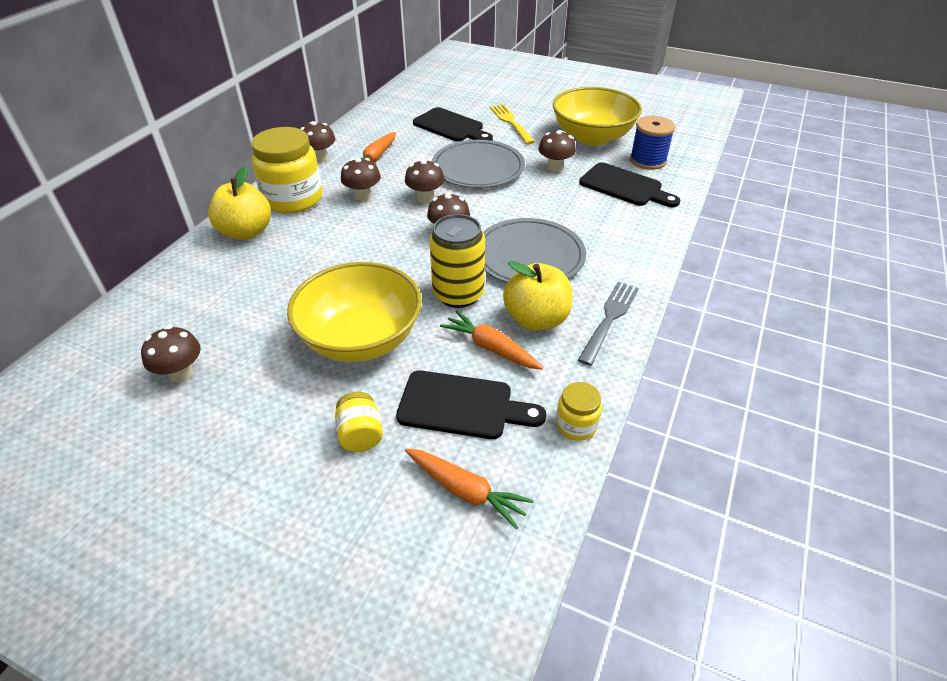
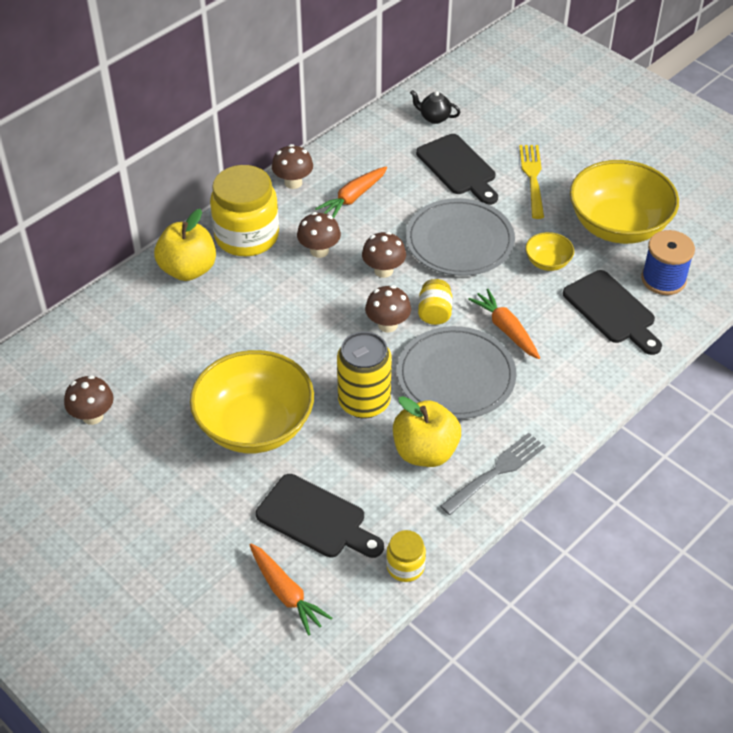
camera: 20 degrees right, 5 degrees up
yellow jar [335,392,383,452] -> yellow jar moved to [418,279,452,325]
orange carrot [440,311,543,370] -> orange carrot moved to [468,289,540,359]
brown mushroom [538,130,576,172] -> yellow bowl [525,232,574,271]
none -> black teapot [410,90,460,124]

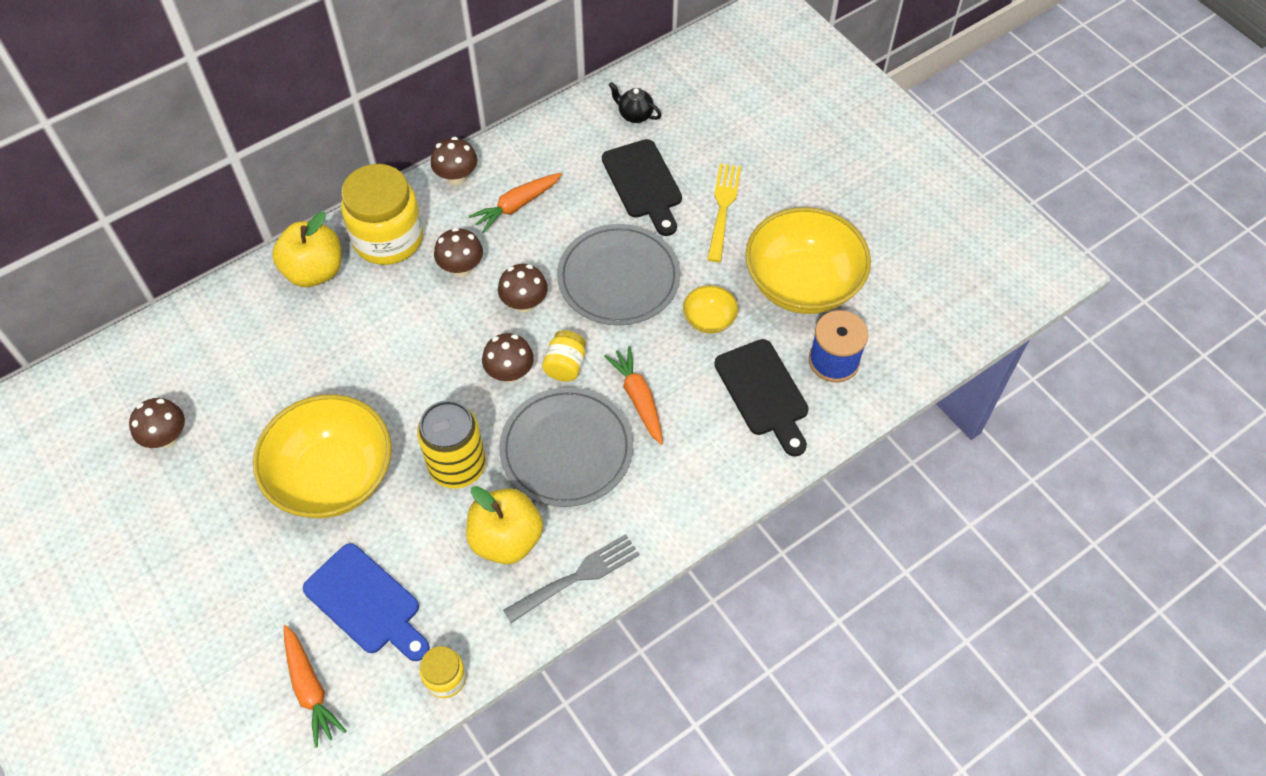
camera: 10 degrees right, 10 degrees up
black cutting board [256,474,384,558] -> blue cutting board [303,543,430,661]

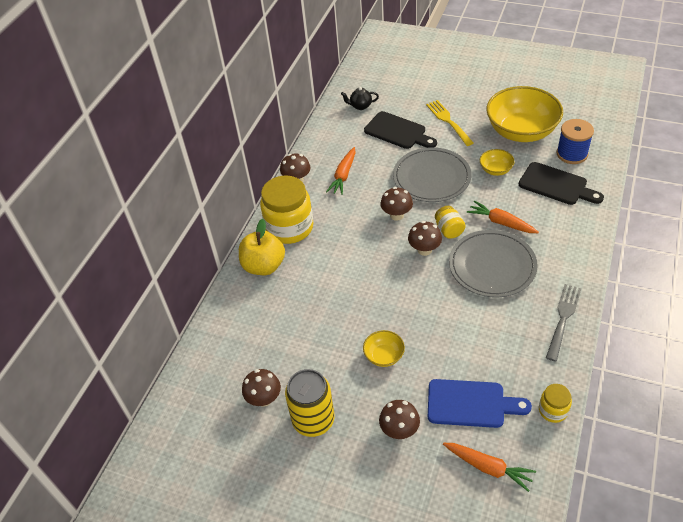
camera: 30 degrees left, 10 degrees down
yellow bowl [253,394,392,518] -> yellow bowl [363,330,405,367], size x0.44
yellow can [417,400,486,489] -> yellow can moved to [285,369,334,437]
brown mushroom [434,228,483,277] -> brown mushroom moved to [379,400,420,439]
yellow apple [466,486,543,564] -> none

